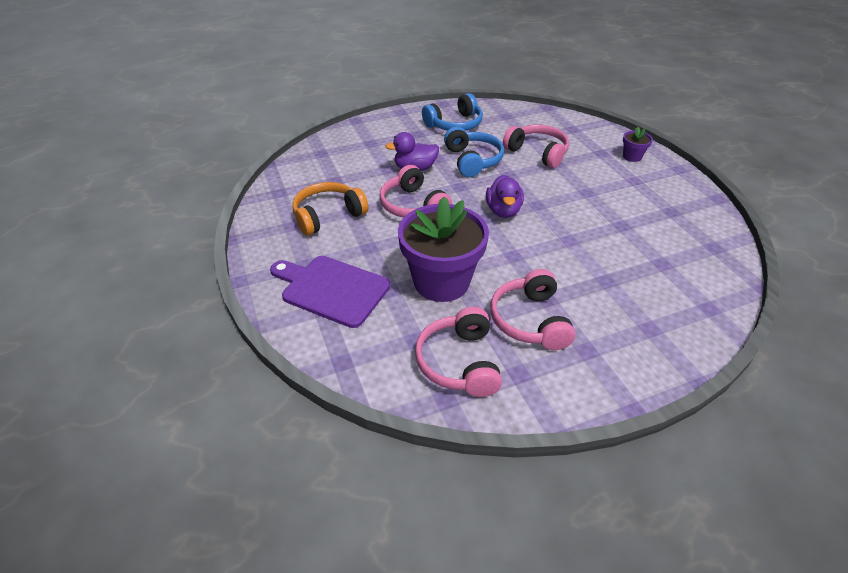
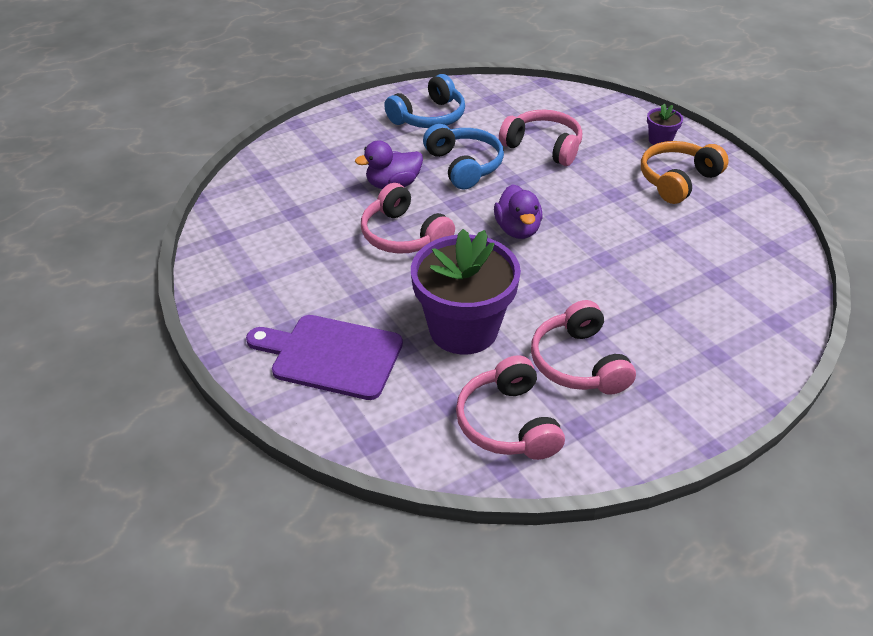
camera: 10 degrees left, 0 degrees up
orange headphones [292,182,369,236] -> orange headphones moved to [641,141,729,204]

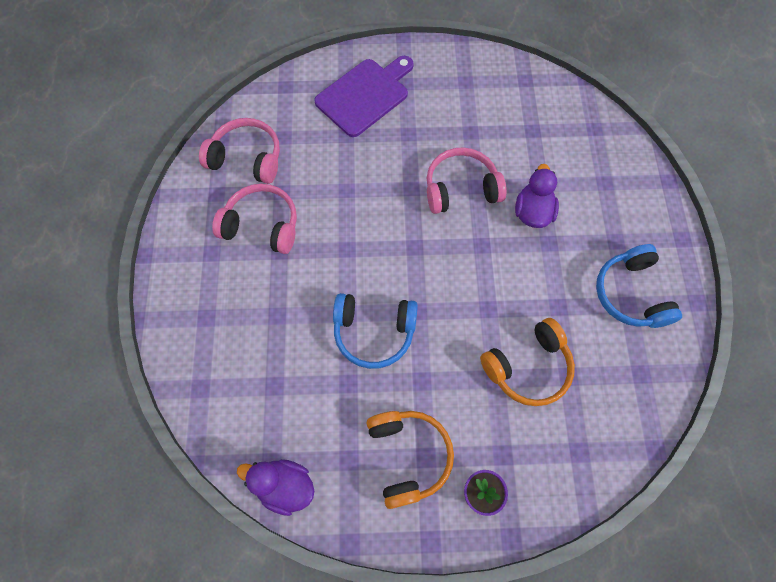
camera: 120 degrees right, 25 degrees up
purple flower pot [411,229,521,355] -> none
blue headphones [423,124,504,190] -> blue headphones moved to [333,293,418,369]
purple duck [494,184,542,239] -> purple duck moved to [237,459,314,516]
pink headphones [499,110,582,166] -> orange headphones [480,318,575,406]

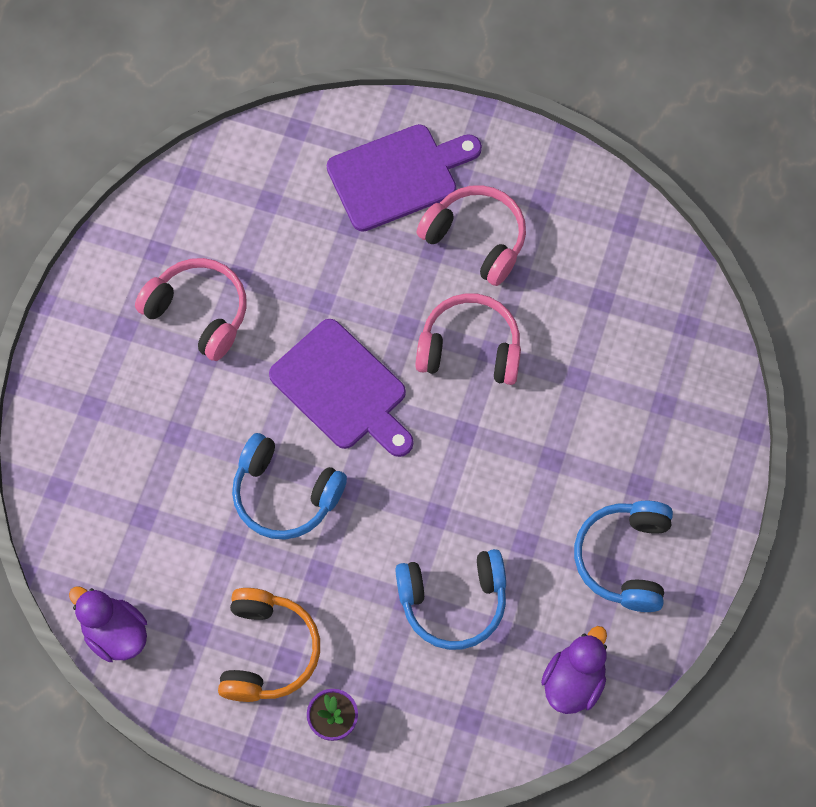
camera: 20 degrees right, 0 degrees up
pink headphones [199,118,280,184] -> pink headphones moved to [417,185,526,286]
orange headphones [480,318,575,406] -> blue headphones [395,549,506,650]
purple duck [515,164,559,228] -> purple duck moved to [541,626,607,714]
none -> purple cutting board [269,319,413,457]

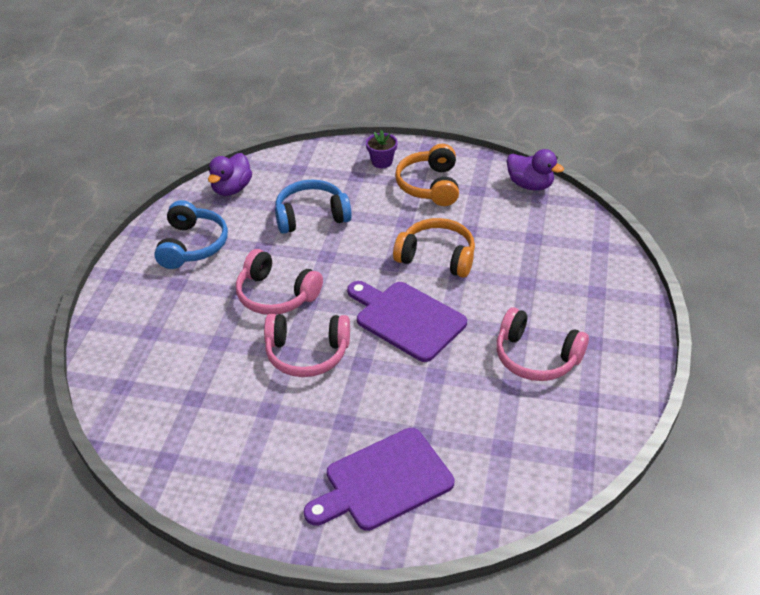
camera: 175 degrees right, 25 degrees down
blue headphones [232,433,347,540] -> orange headphones [393,218,475,278]
pink headphones [417,185,526,286] -> pink headphones moved to [236,249,323,315]

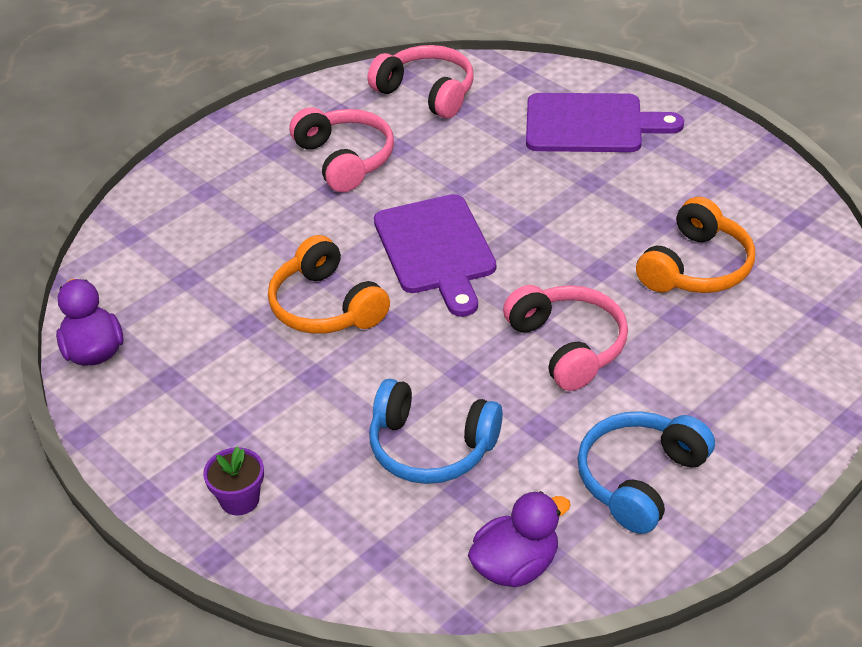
camera: 145 degrees left, 0 degrees up
pink headphones [264,314,350,377] -> pink headphones moved to [368,45,474,119]
orange headphones [395,144,459,206] -> orange headphones moved to [636,197,755,293]

